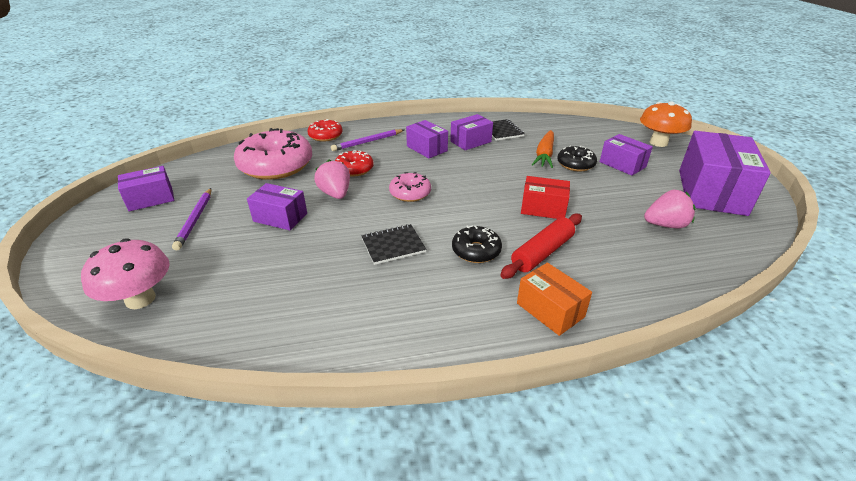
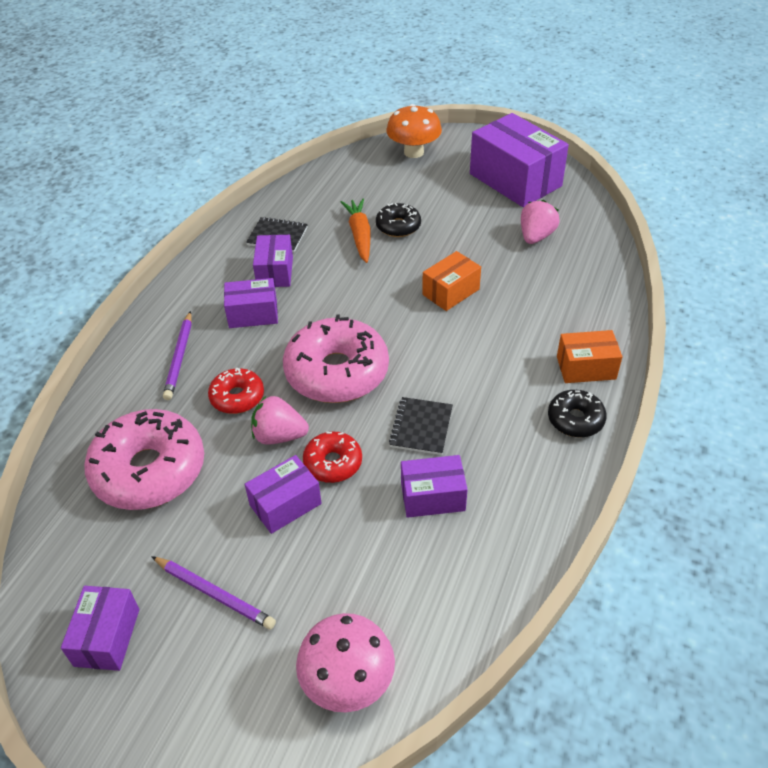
camera: 55 degrees left, 10 degrees up
red donut [307,119,343,142] -> red donut moved to [303,432,362,483]
pink donut [389,172,431,202] -> pink donut [283,314,389,403], size x1.94
black donut [452,225,502,263] -> black donut moved to [548,390,607,437]
red rolling pin [500,213,582,279] -> none
red box [521,176,570,219] -> orange box [422,251,481,311]
orange carrot [532,130,554,168] -> orange carrot turned 150 degrees counterclockwise [341,198,371,263]
purple box [600,134,653,176] -> purple box moved to [401,455,468,518]

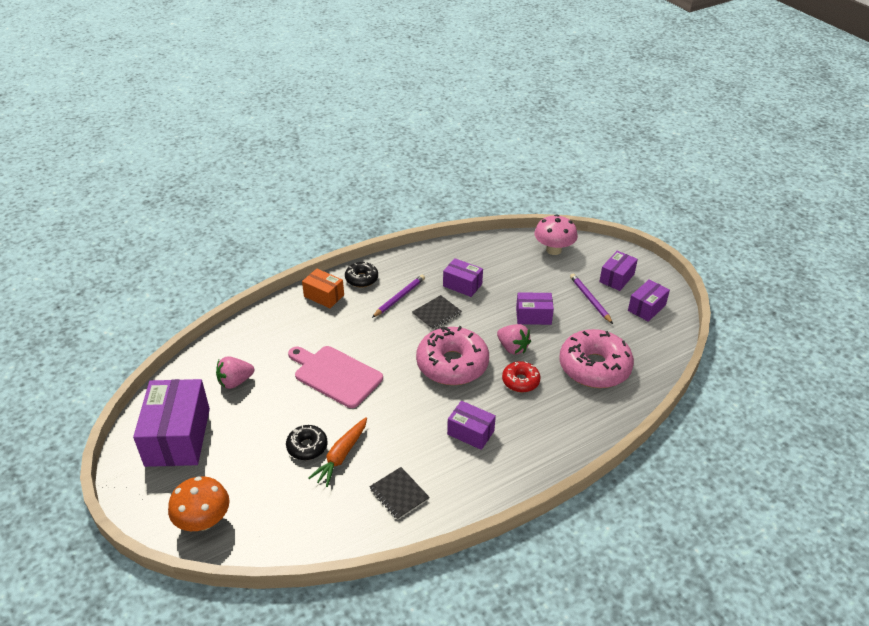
camera: 145 degrees left, 5 degrees down
purple pencil [163,311,192,400] -> purple pencil moved to [372,275,425,318]
purple box [253,235,293,287] -> purple box moved to [599,251,638,291]
red donut [303,432,362,483] -> none
orange box [422,251,481,311] -> pink cutting board [288,346,383,408]

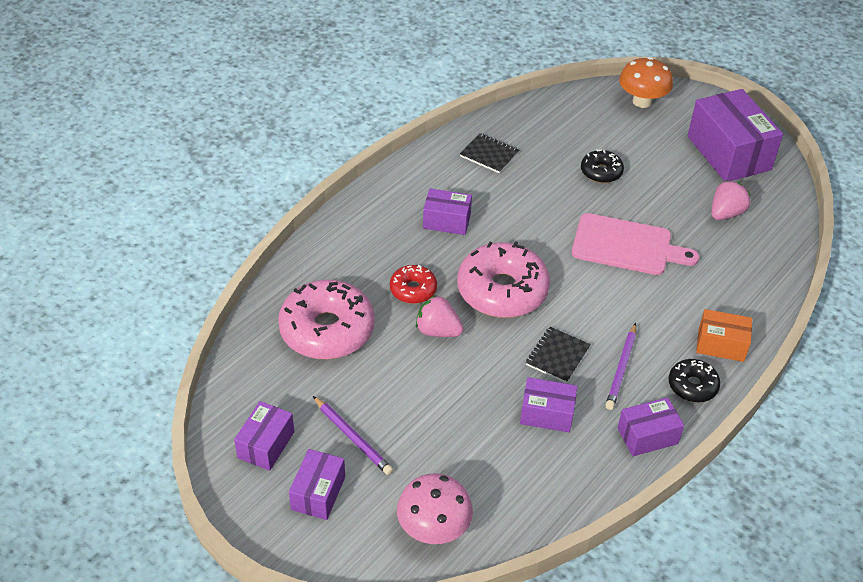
camera: 160 degrees right, 5 degrees up
orange carrot [308,417,367,487] -> none
purple box [516,292,554,325] -> purple box moved to [618,397,684,456]

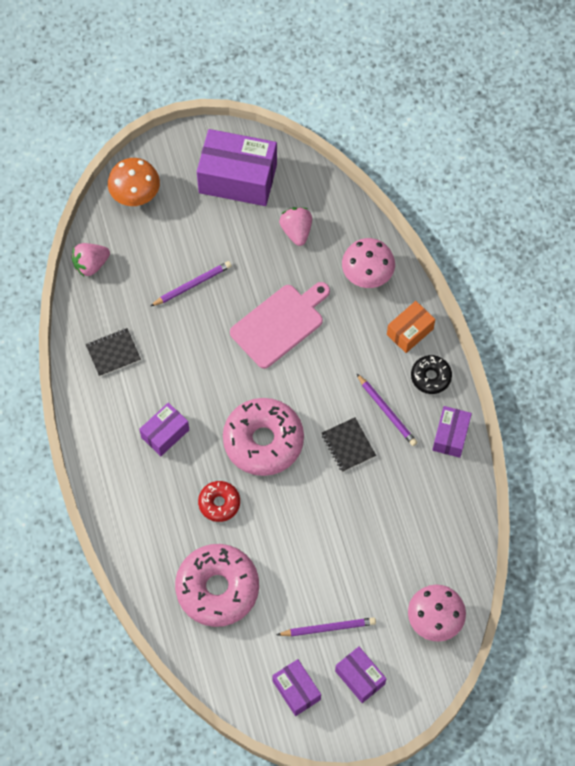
camera: 55 degrees left, 20 degrees up
pink strawberry [416,295,464,337] -> pink strawberry moved to [71,243,110,276]
purple box [520,377,577,433] -> none
black donut [581,149,624,183] -> purple pencil [151,261,232,306]
none -> pink mushroom [342,238,395,288]

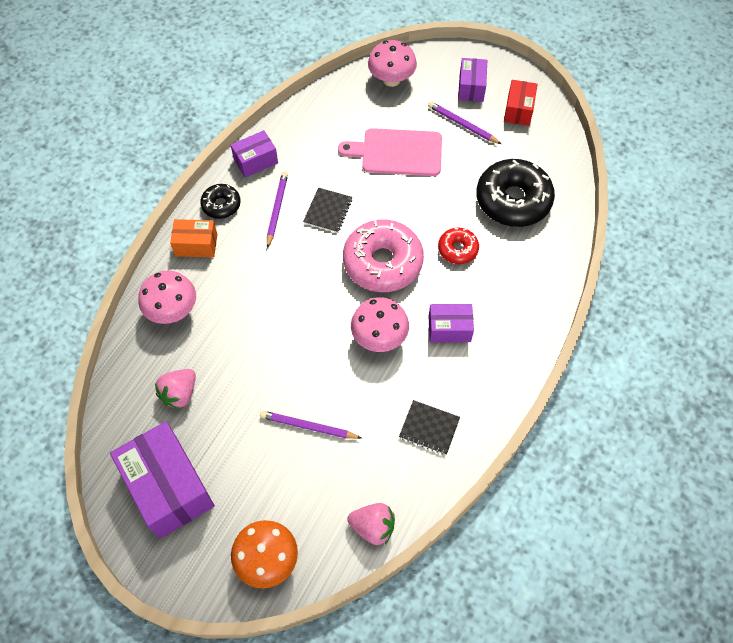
camera: 135 degrees left, 5 degrees down
pink donut [175,544,259,627] -> black donut [476,159,555,227]
pink cutting board [230,282,330,369] -> pink cutting board moved to [338,128,442,176]
purple box [272,659,321,716] -> red box [504,80,537,126]
none -> pink mushroom [351,297,409,352]

